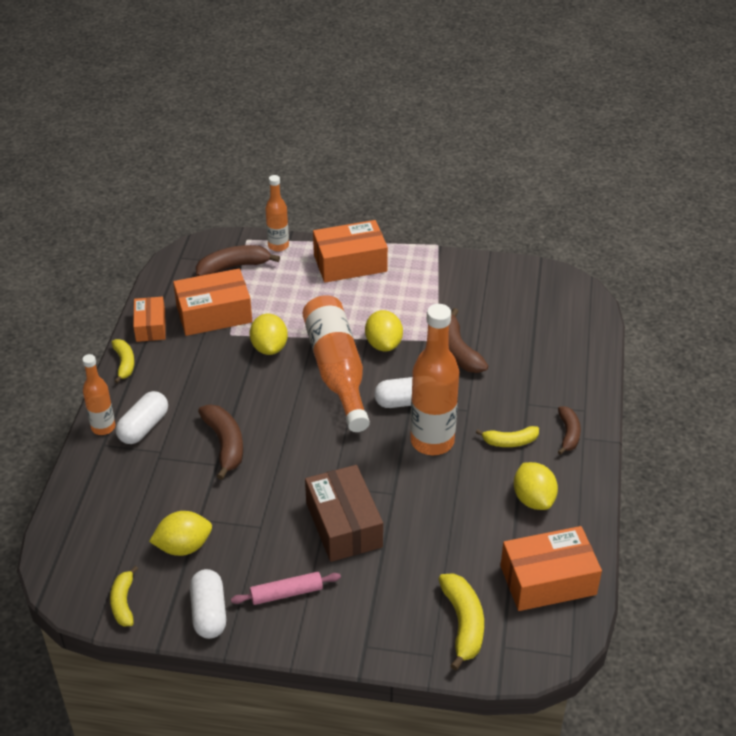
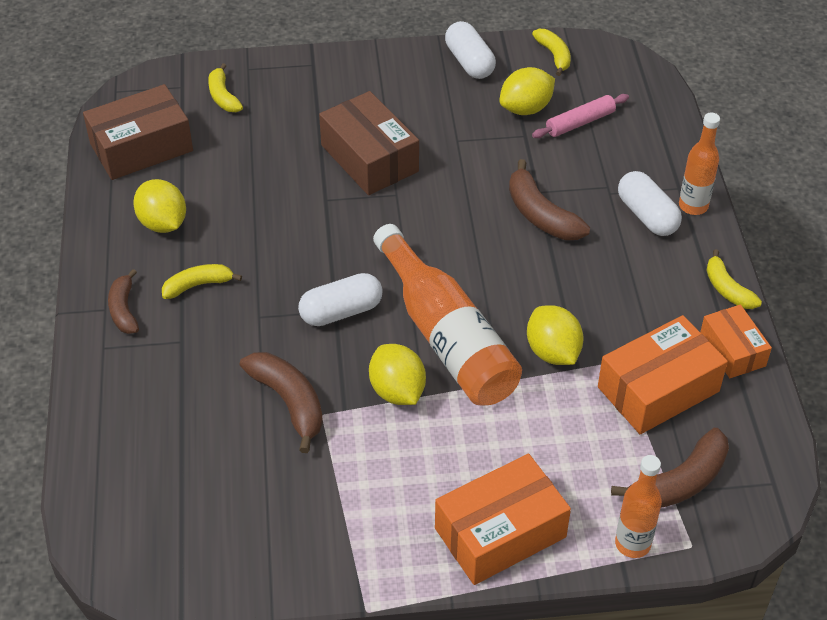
camera: 165 degrees right, 5 degrees up
white capsule [116,391,168,444] -> white capsule turned 45 degrees counterclockwise [618,171,682,236]
pink rolling pin [231,572,341,605] -> pink rolling pin moved to [532,94,629,138]
orange bottle [410,304,459,455] -> none
yellow banana [439,573,484,671] -> yellow banana [208,63,243,112], size x0.65
orange box [500,526,602,611] -> brown box [83,84,193,180]

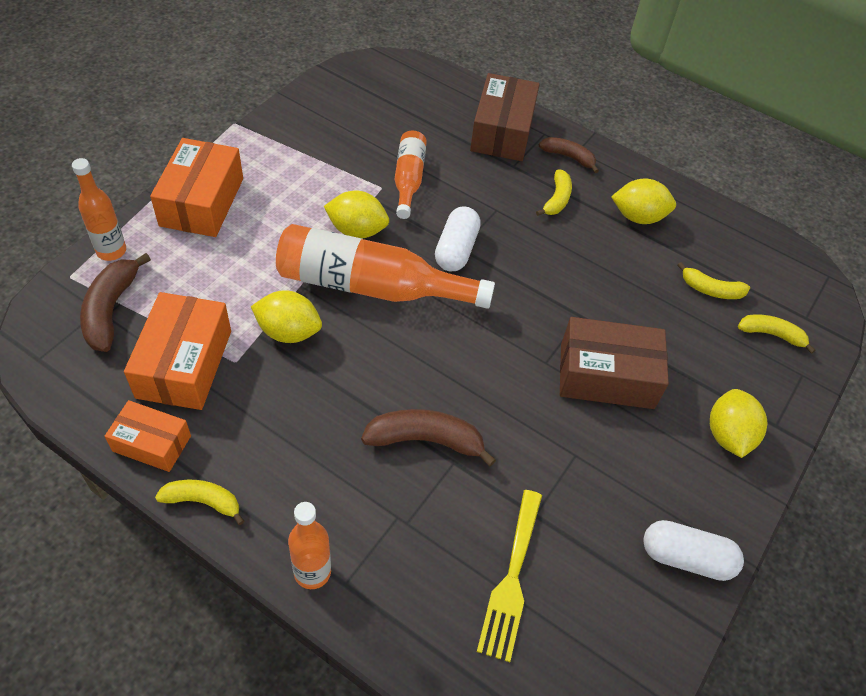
camera: 125 degrees right, 5 degrees up
brown box [83,84,193,180] -> brown box moved to [470,73,540,161]
brown banana [240,352,323,453] -> orange bottle [395,131,427,219]
yellow lemon [499,67,555,115] -> yellow lemon moved to [710,389,767,458]
yellow banana [532,29,571,76] -> yellow banana moved to [678,262,750,299]
pink rolling pin [532,94,629,138] -> yellow fork [477,490,542,662]
white capsule [618,171,682,236] -> none

